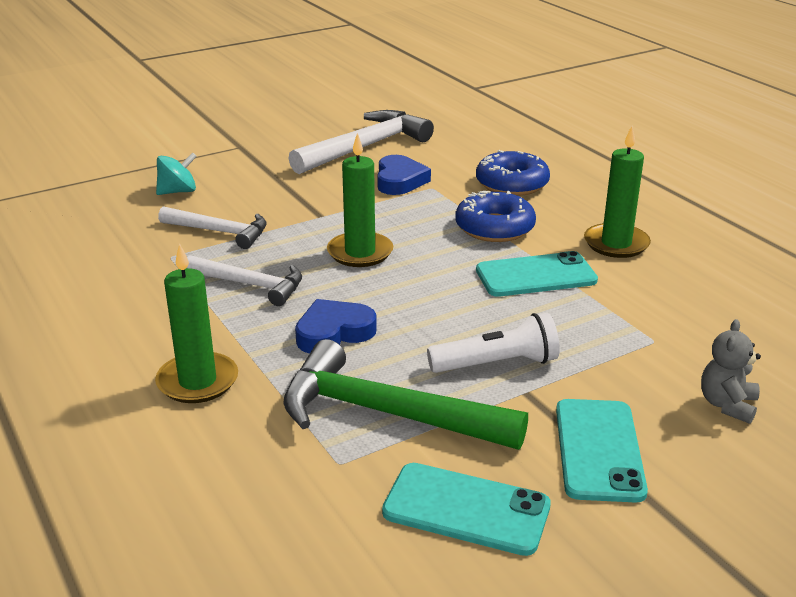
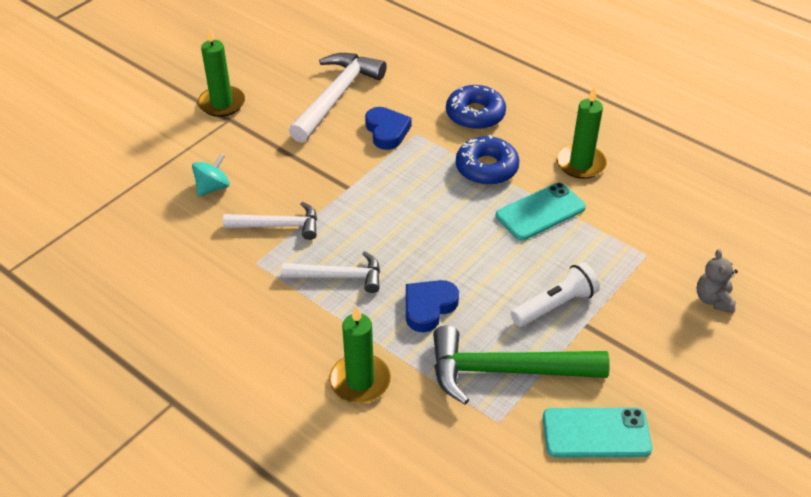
camera: 20 degrees left, 15 degrees up
green candle [327,133,393,267] -> green candle moved to [198,28,245,117]
turquoise phone [556,399,648,503] -> none

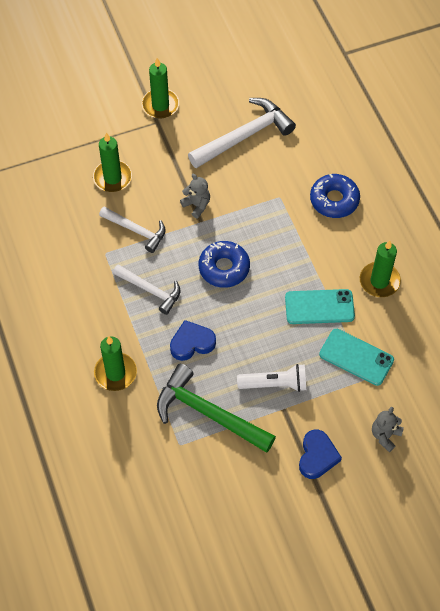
camera: 30 degrees right, 15 degrees up
turquoise spinning top [192,154,230,196] -> green candle [93,133,132,192]
blue heart [365,107,412,150] -> blue heart moved to [299,430,342,479]
blue donut [456,135,520,185] -> blue donut moved to [199,241,250,288]
turquoise phone [543,408,652,458] -> turquoise phone moved to [319,329,394,386]
none -> grey teddy bear [180,174,210,218]

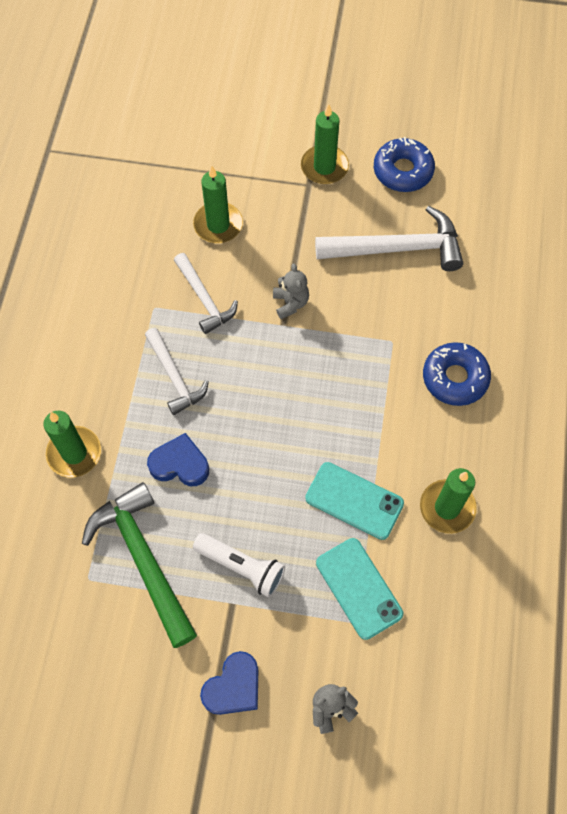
camera: 30 degrees right, 5 degrees up
blue donut [199,241,250,288] -> blue donut moved to [374,137,435,192]

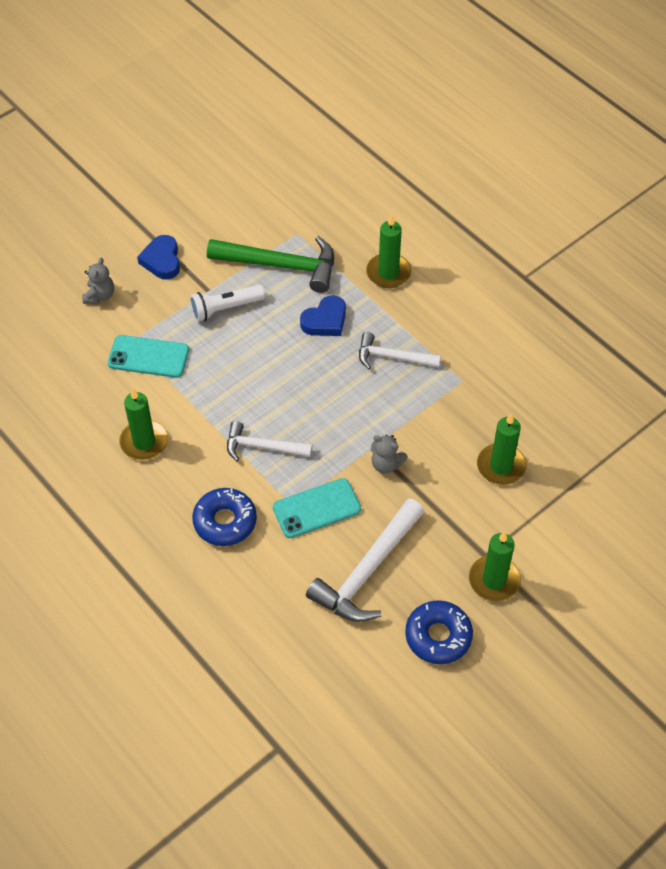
camera: 130 degrees right, 10 degrees down
white hammer [174,253,238,334] -> white hammer moved to [227,421,313,462]
turquoise phone [305,462,404,540] -> turquoise phone moved to [273,478,361,538]

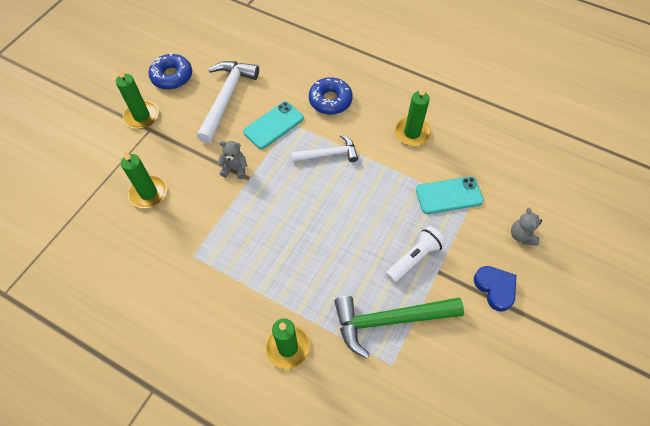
camera: 160 degrees right, 5 degrees up
blue heart [300,295,346,336] -> none
white hammer [359,332,441,369] -> none

